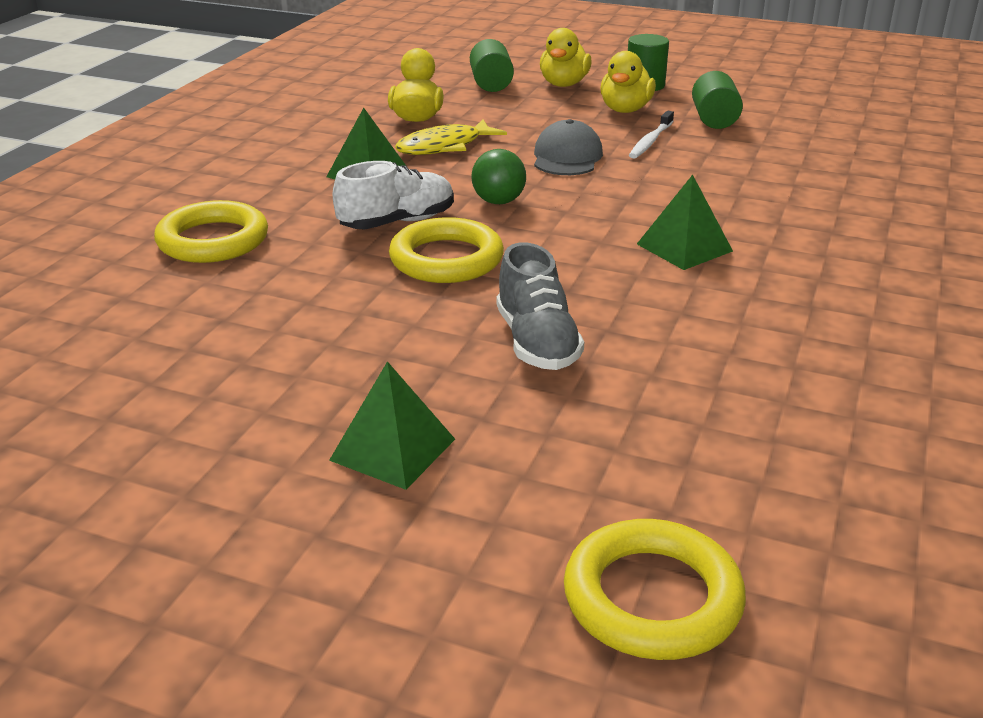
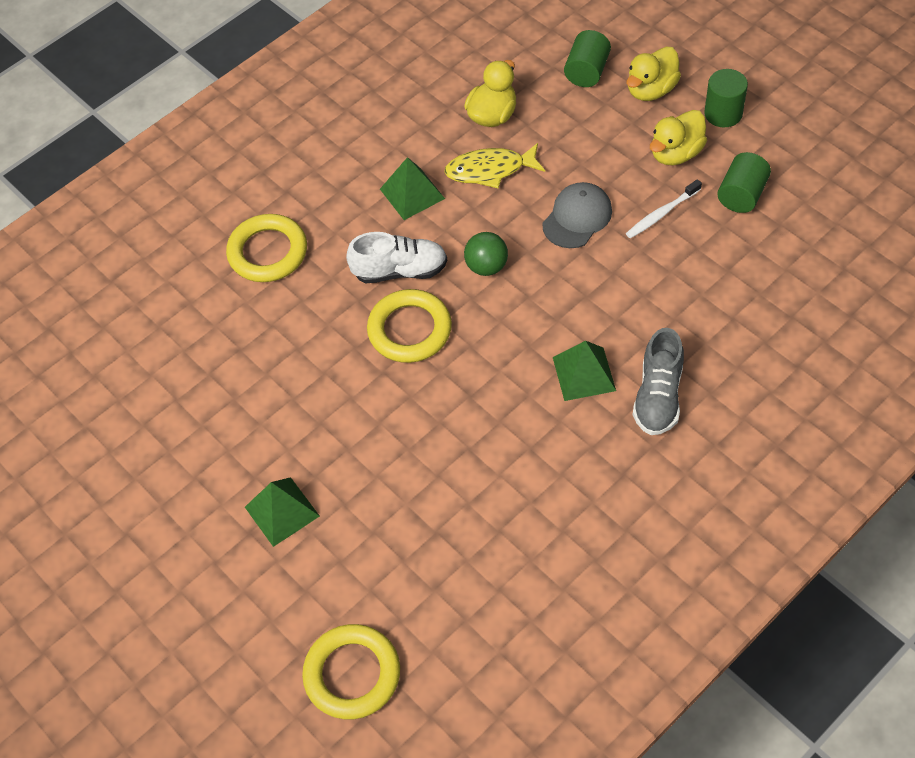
camera: 30 degrees right, 25 degrees up
grey shoe [497,242,584,370] -> grey shoe moved to [633,328,684,435]

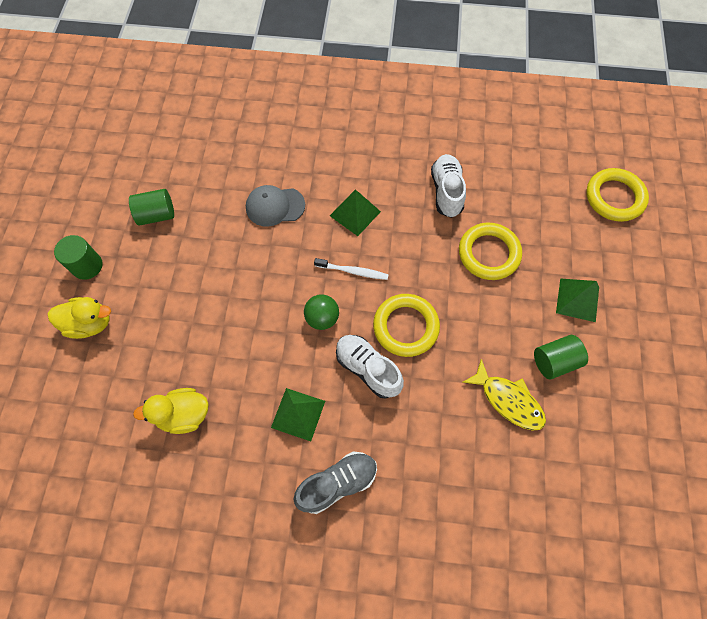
camera: 135 degrees left, 10 degrees up
yellow ring [226,214,307,282] -> yellow ring moved to [459,223,522,280]
yellow fish [444,143,545,188] -> yellow fish moved to [462,359,546,431]
grey cap [542,182,612,248] -> grey cap moved to [246,185,305,227]
green cylinder [564,30,611,87] -> green cylinder moved to [534,335,588,379]
white toothbrush [626,179,702,239] -> white toothbrush moved to [314,258,389,280]
grey shoe [633,328,684,435] -> grey shoe moved to [293,451,377,514]
yellow duck [650,110,707,165] -> none
none -> white shoe [431,154,466,218]

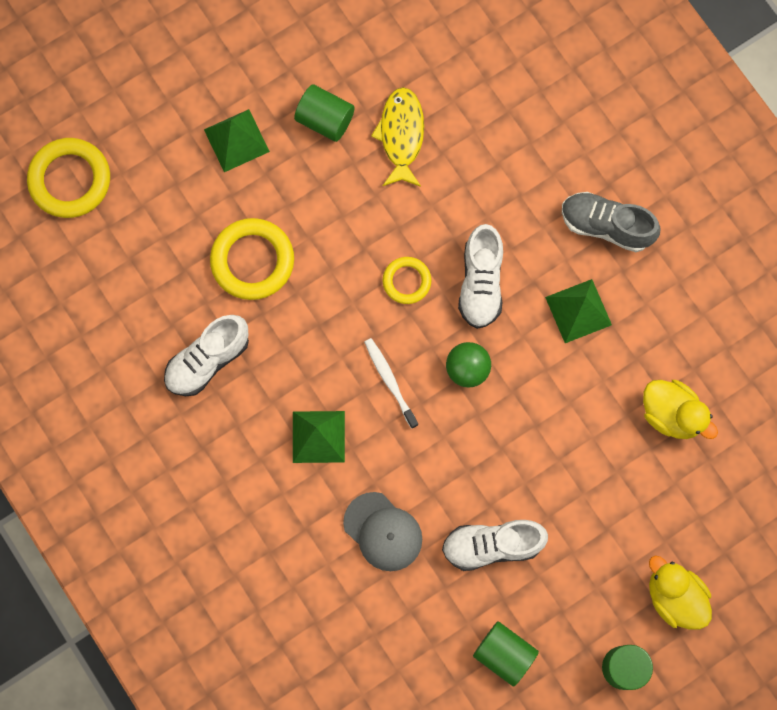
camera: 130 degrees left, 10 degrees up
yellow ring [373,294,440,357] -> yellow ring [383,257,431,304], size x0.58
none -> white shoe [442,520,548,571]

